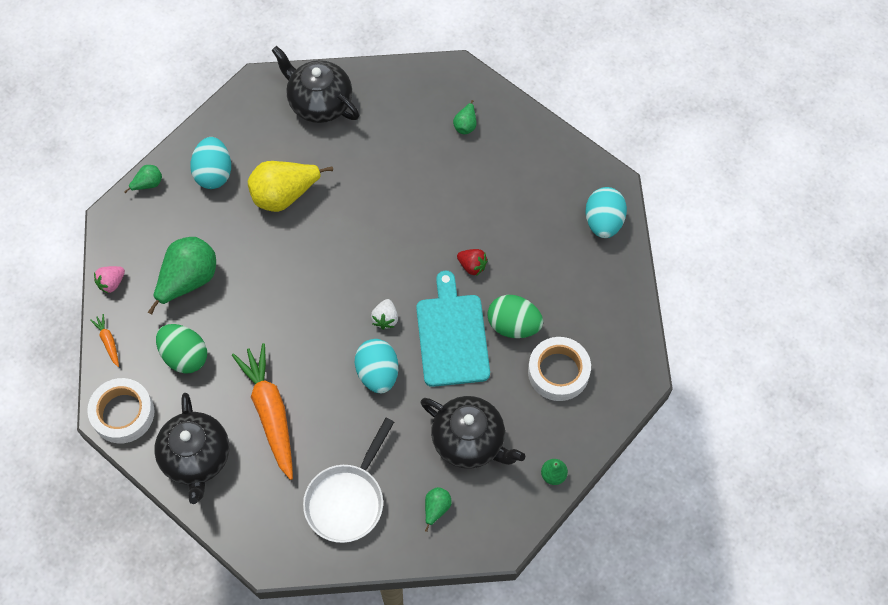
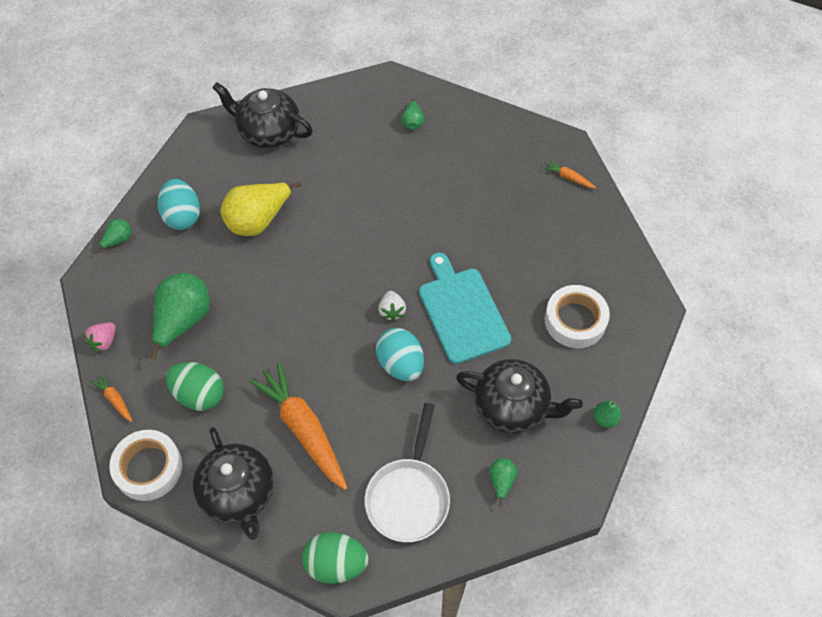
camera: 15 degrees left, 5 degrees down
red strawberry [457,249,488,276] -> none
green egg [487,295,543,338] -> green egg moved to [302,532,368,584]
turquoise egg [585,187,627,238] -> orange carrot [543,159,596,188]

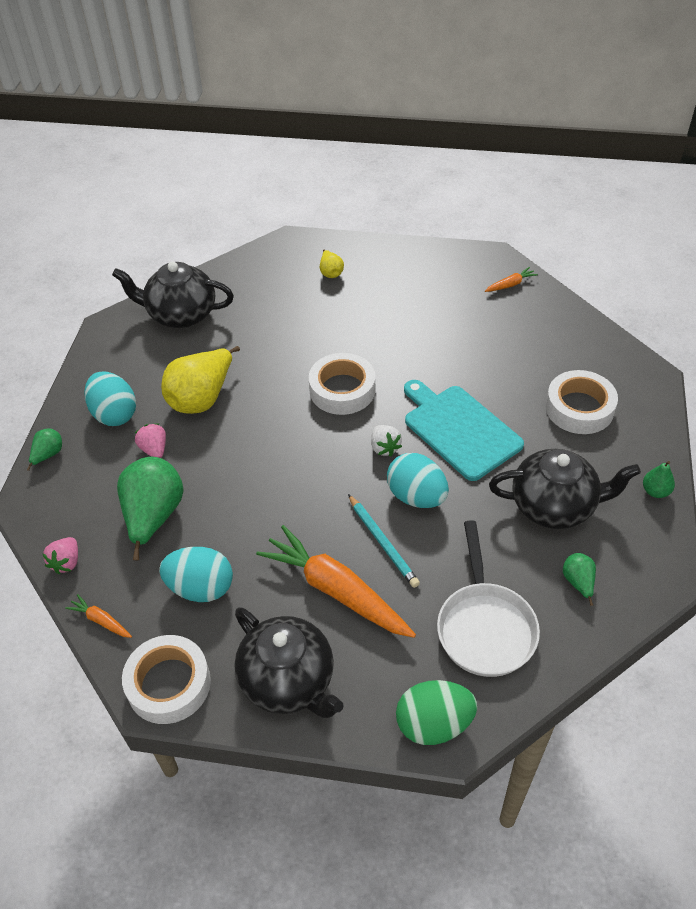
camera: 15 degrees left, 10 degrees down
green egg [166,362,224,411] -> turquoise egg [159,547,233,602]
green pear [401,98,424,130] -> yellow pear [320,249,344,278]
orange carrot [543,159,596,188] -> orange carrot turned 135 degrees clockwise [485,267,538,292]
none -> pink strawberry [135,423,166,458]
none -> white tape [309,353,375,415]
none -> turquoise pencil [348,494,420,588]

